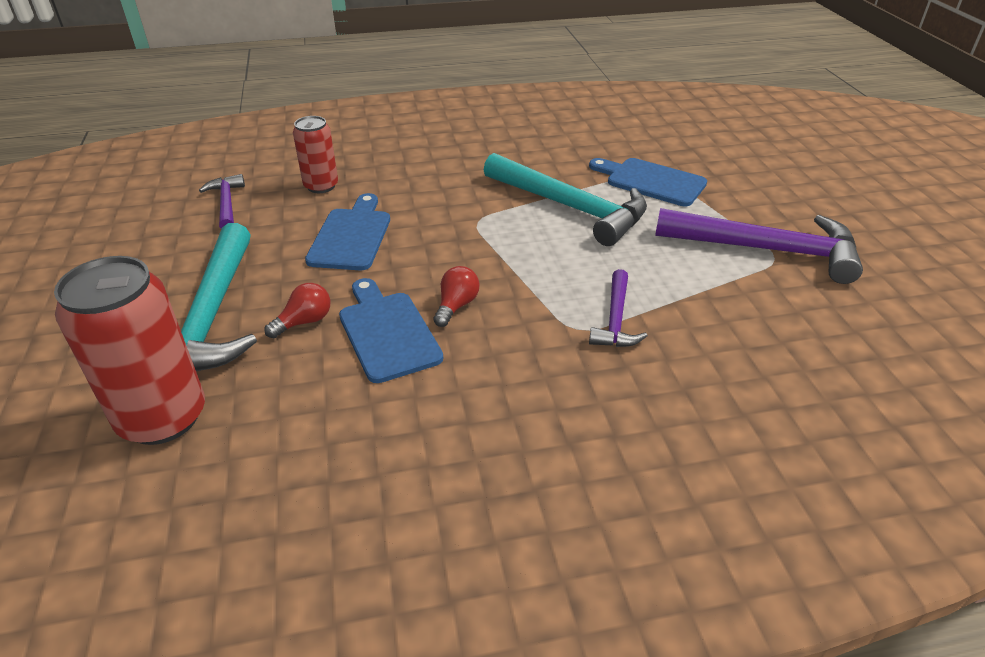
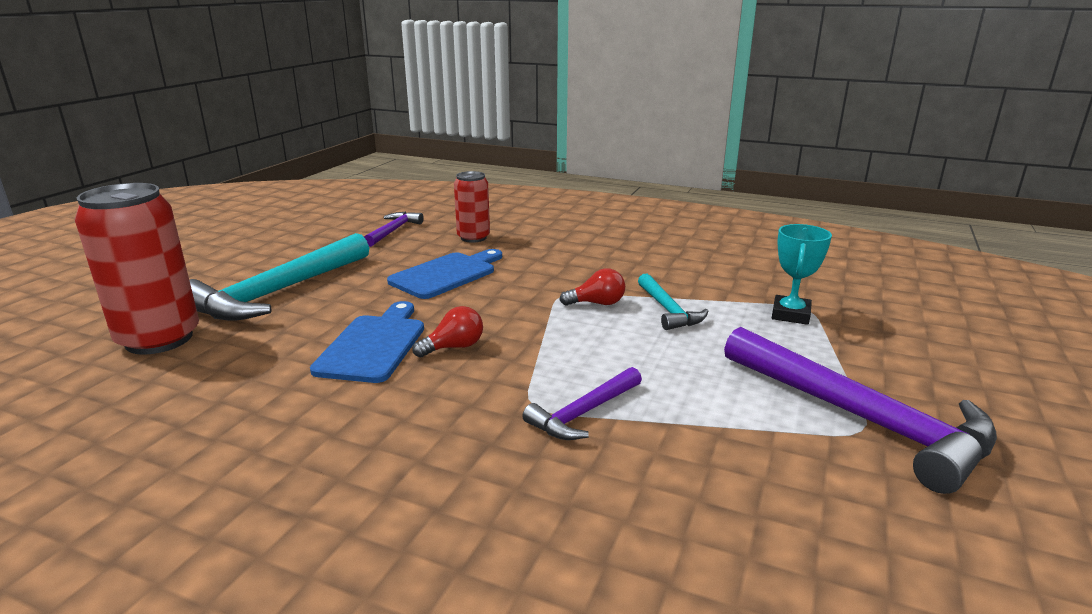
camera: 35 degrees right, 15 degrees down
red light bulb [265,283,330,338] -> red light bulb moved to [560,268,625,306]
turquoise hammer [484,153,647,246] -> turquoise hammer [638,274,708,330], size x0.51
blue cutting board [589,158,707,206] -> turquoise trophy [772,224,832,325]

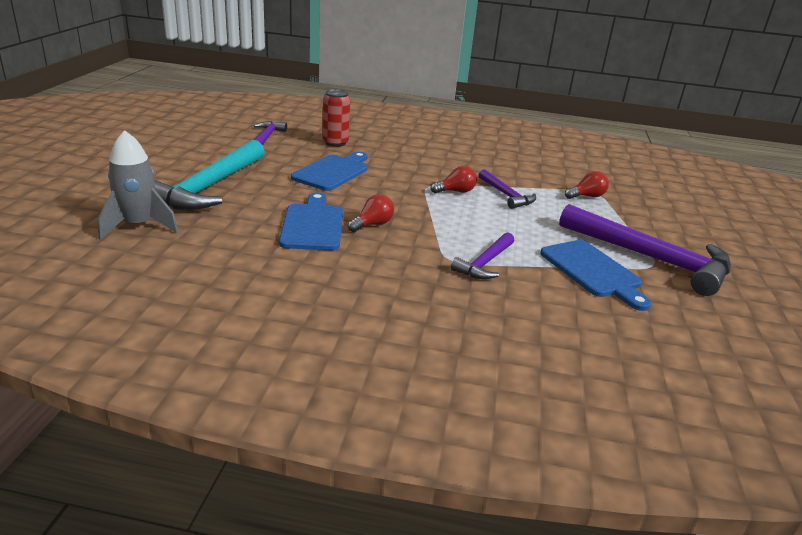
camera: 15 degrees left, 5 degrees up
red can [75,183,199,355] -> grey rocket [98,130,178,240]
turquoise hammer [638,274,708,330] -> purple hammer [479,169,536,209]
turquoise trophy [772,224,832,325] -> red light bulb [565,171,609,199]
none -> blue cutting board [540,240,652,311]

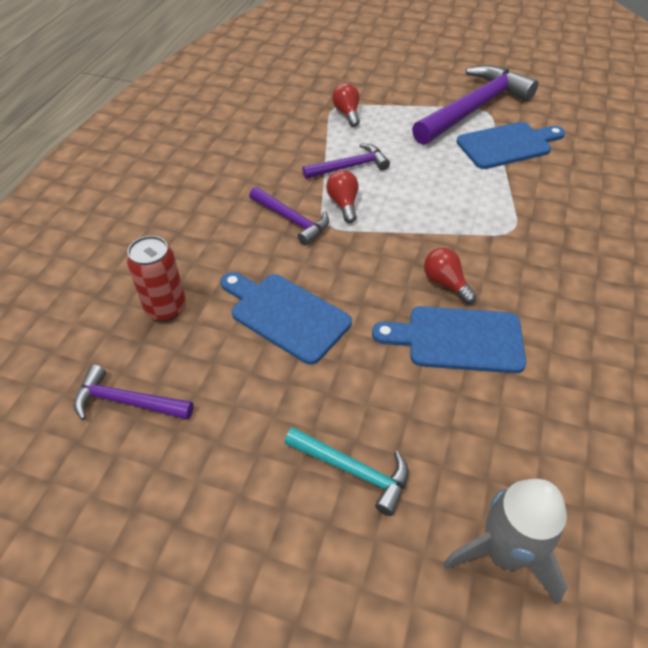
camera: 80 degrees left, 20 degrees up
turquoise hammer [154,139,265,210] -> turquoise hammer [284,427,408,516], size x0.51
purple hammer [450,232,514,279] -> purple hammer moved to [249,187,329,245]

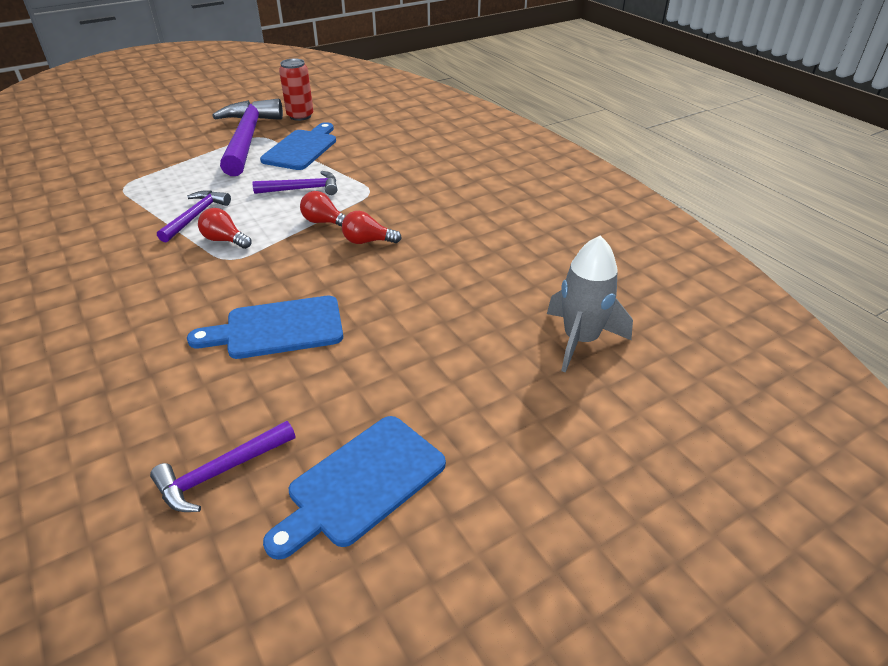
camera: 50 degrees left, 10 degrees down
red can [127,236,186,321] -> red can moved to [279,58,313,121]
purple hammer [249,187,329,245] -> purple hammer moved to [253,171,337,195]
turquoise hammer [284,427,408,516] -> none
red light bulb [332,83,360,127] -> red light bulb moved to [300,191,346,227]
blue cutting board [372,306,526,373] -> blue cutting board moved to [263,416,446,560]

